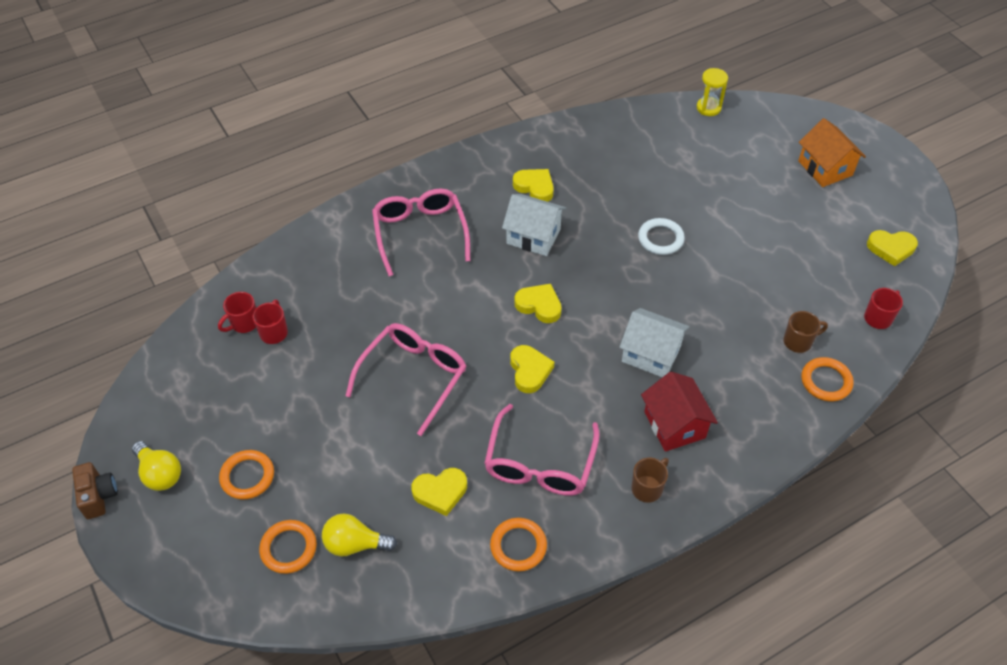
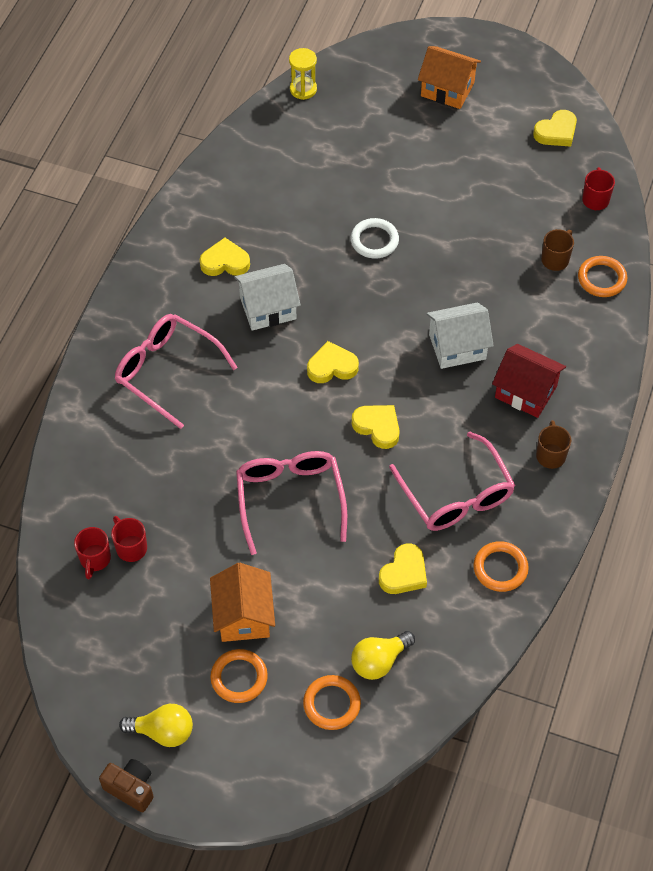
camera: 40 degrees left, 5 degrees up
none -> orange house [210,563,275,642]

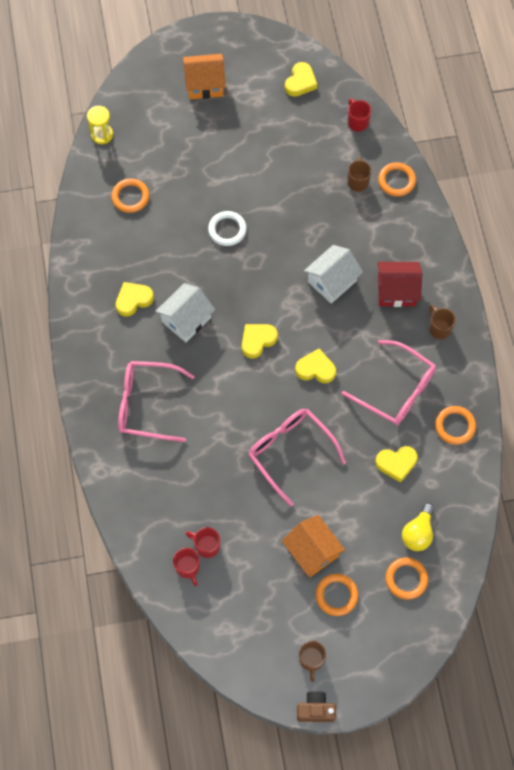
camera: 30 degrees left, 10 degrees up
yellow light bulb [119,704,193,747] -> brown mug [299,641,326,682]
yellow heart [379,543,427,594] -> yellow heart turned 75 degrees clockwise [375,446,418,483]
none -> orange ring [111,178,149,213]

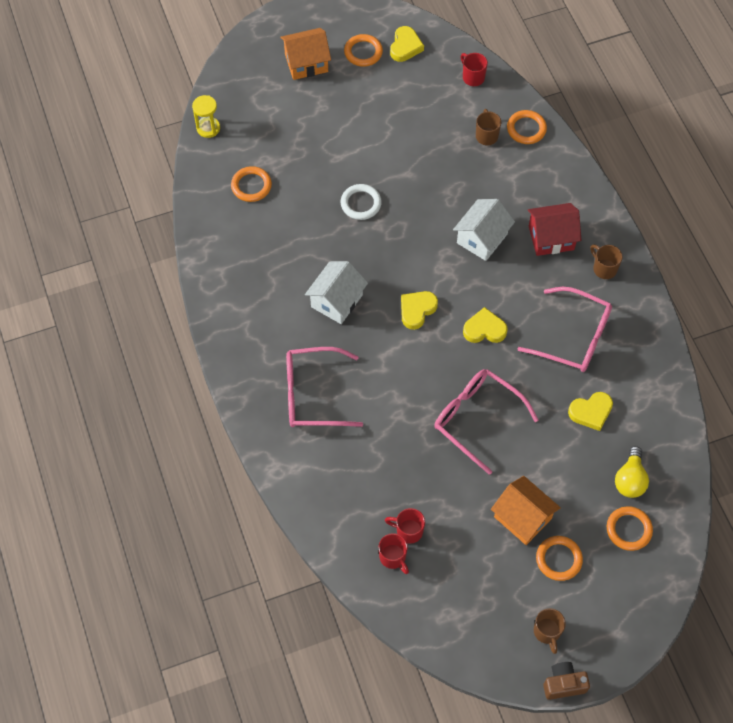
camera: 10 degrees left, 5 degrees down
yellow heart [116,282,154,317] -> none
orange ring [435,406,476,445] -> orange ring moved to [344,34,383,67]

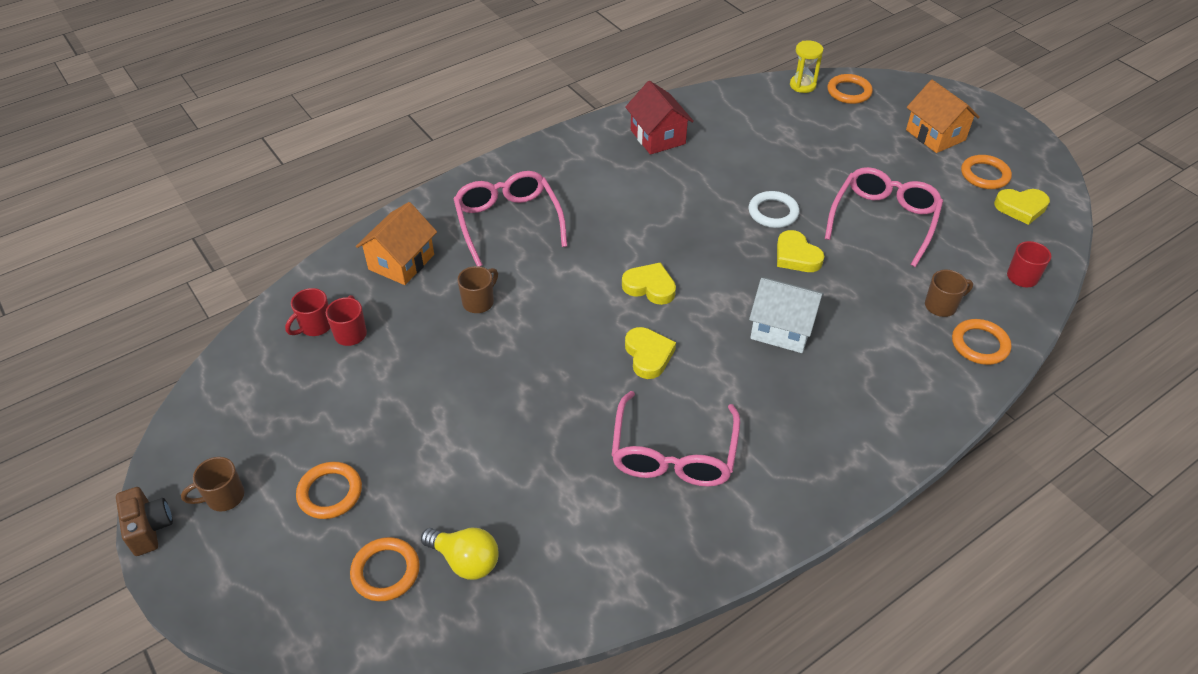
camera: 75 degrees right, 15 degrees down
orange ring [231,166,272,202] -> orange ring moved to [827,74,873,104]
white house [305,261,368,324] -> none
pink glasses [434,369,539,475] -> pink glasses moved to [825,167,943,267]
orange house [491,476,561,545] -> orange house moved to [356,202,437,285]
red house [528,203,581,256] -> red house moved to [625,81,694,155]
yellow heart [568,392,613,431] -> yellow heart moved to [777,230,824,272]
brown mug [590,245,623,279] -> brown mug moved to [457,266,498,313]
yellow light bulb [615,446,649,498] -> yellow light bulb turned 150 degrees counterclockwise [421,527,499,580]

